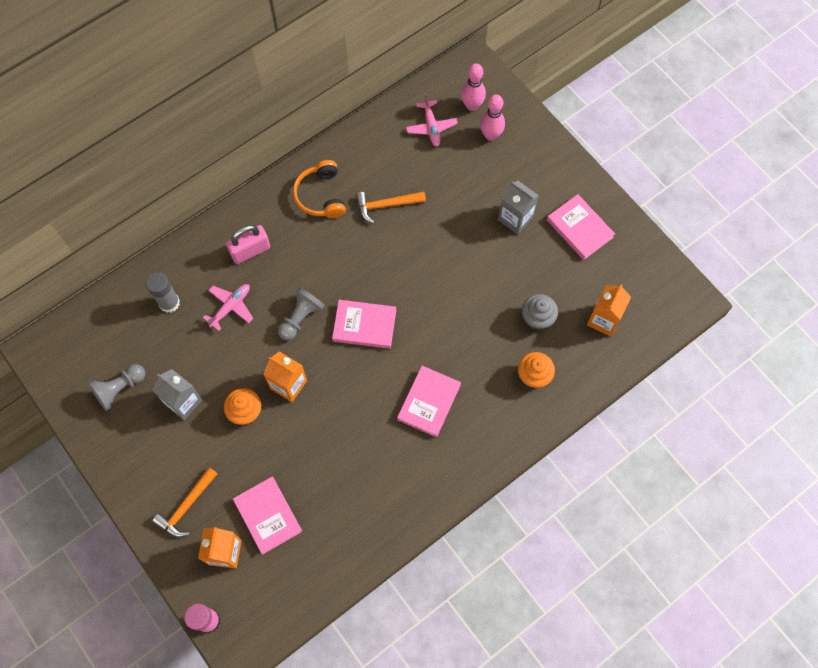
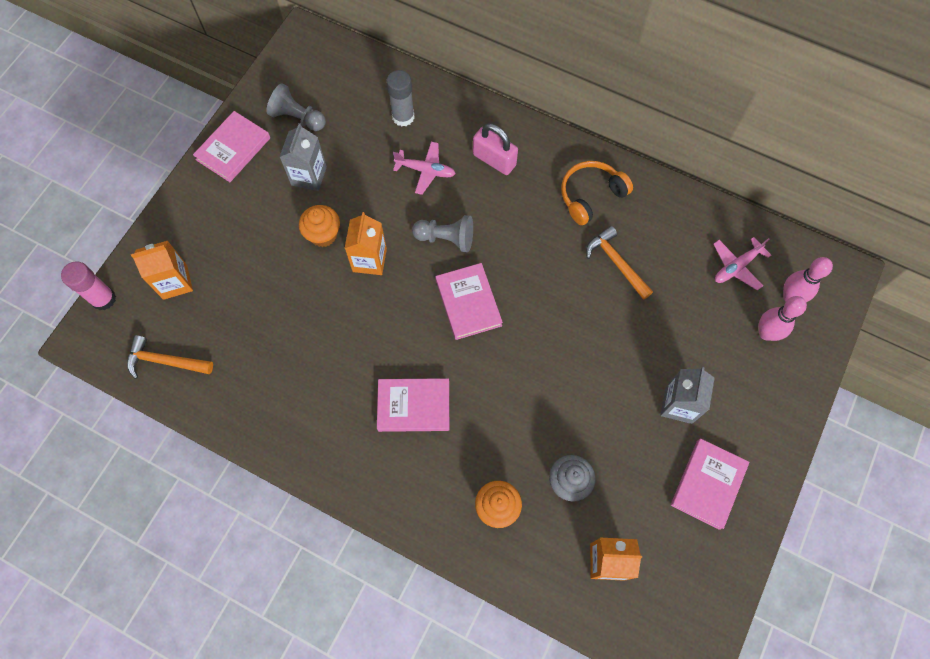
camera: 65 degrees right, 0 degrees up
orange hammer [152,467,218,537] -> orange hammer moved to [127,335,213,379]
pink book [233,477,302,554] -> pink book moved to [193,111,270,182]

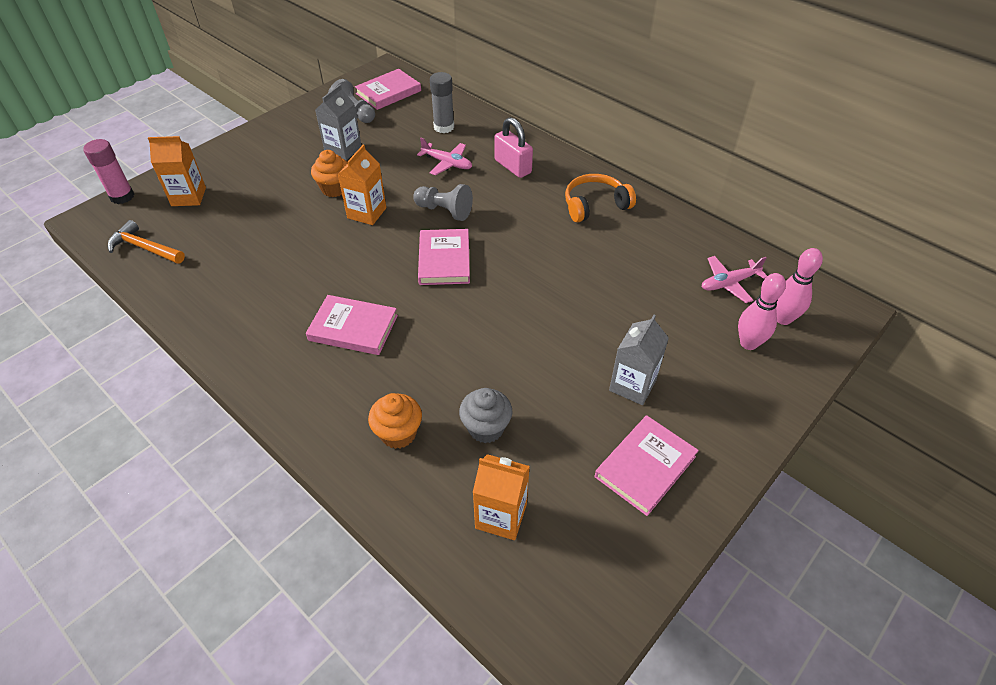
camera: 15 degrees right, 20 degrees down
pink book [193,111,270,182] -> pink book moved to [355,69,421,110]
orange hammer [586,226,653,300] -> none

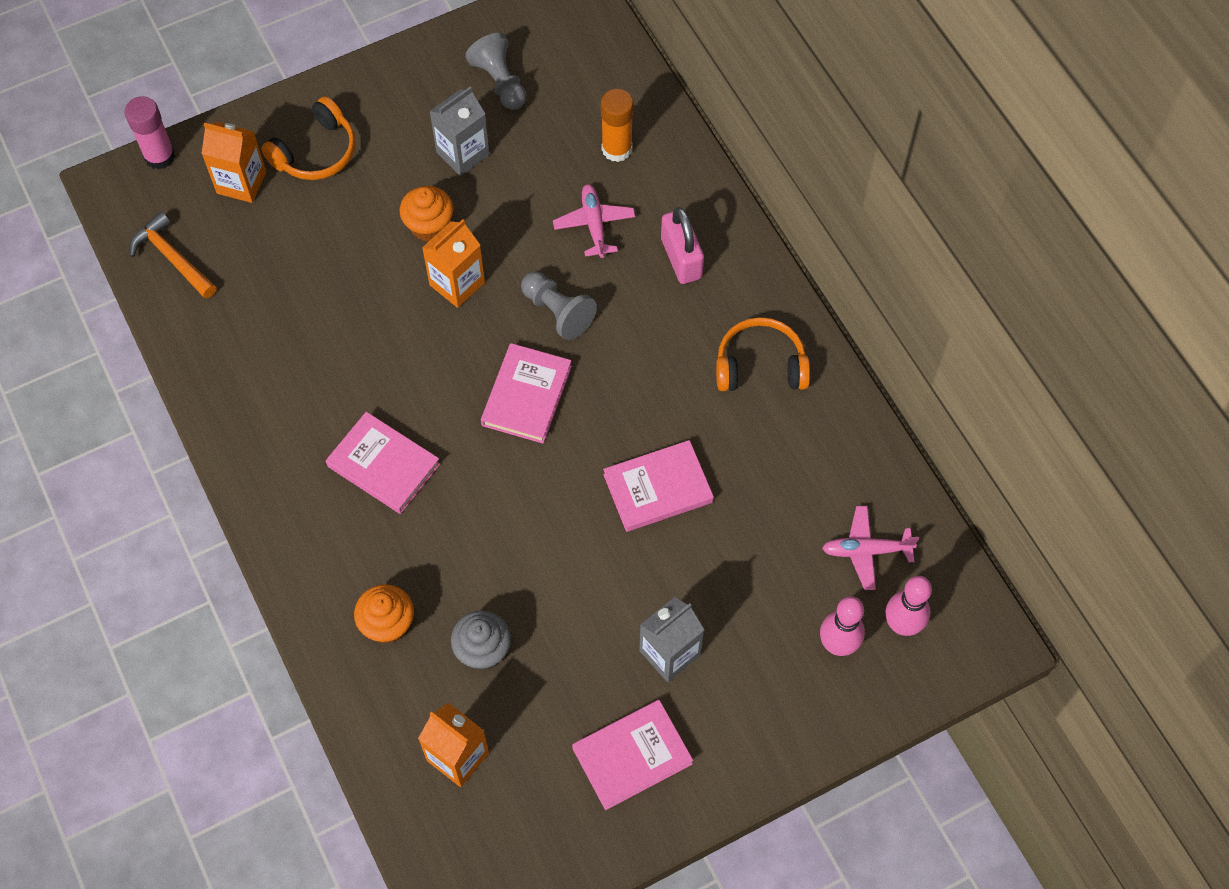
camera: 20 degrees right, 15 degrees up
pink book [355,69,421,110] -> pink book moved to [603,440,714,532]
pink plane [417,138,472,176] -> pink plane turned 150 degrees counterclockwise [553,184,636,258]
grey glue stick [430,72,454,133] -> orange glue stick [601,89,634,162]
none -> orange headphones [261,96,356,180]

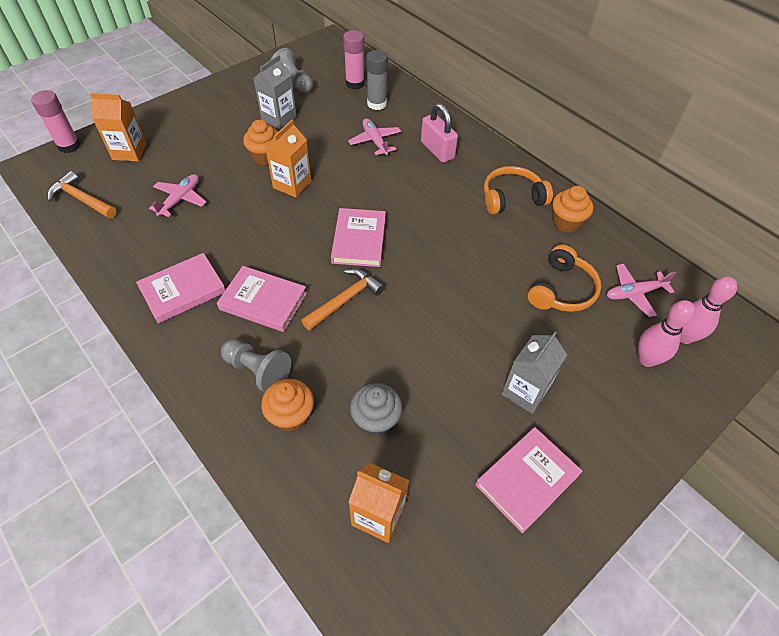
camera: 15 degrees left, 10 degrees down
orange headphones [261,96,356,180] -> orange headphones moved to [528,245,601,312]
grey pawn [521,271,597,340] -> grey pawn moved to [221,339,291,392]
orange glue stick [601,89,634,162] -> grey glue stick [366,50,388,110]
pink book [603,440,714,532] -> pink book moved to [136,253,226,323]
none -> pink plane [149,174,206,217]
none -> orange hammer [301,269,385,331]
none -> pink glue stick [343,30,365,89]
none -> orange cupcake [552,186,593,232]

